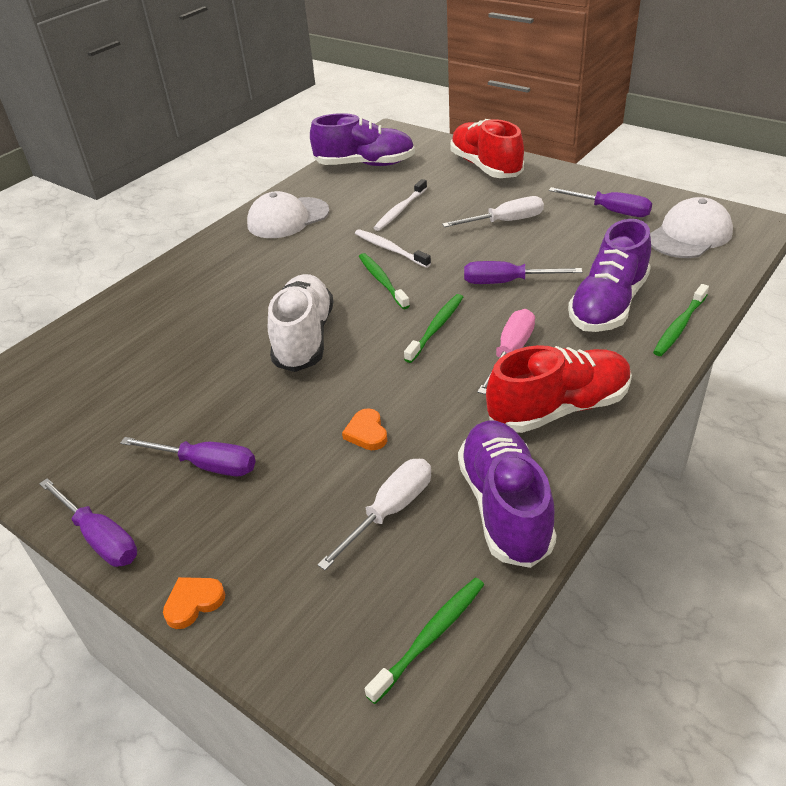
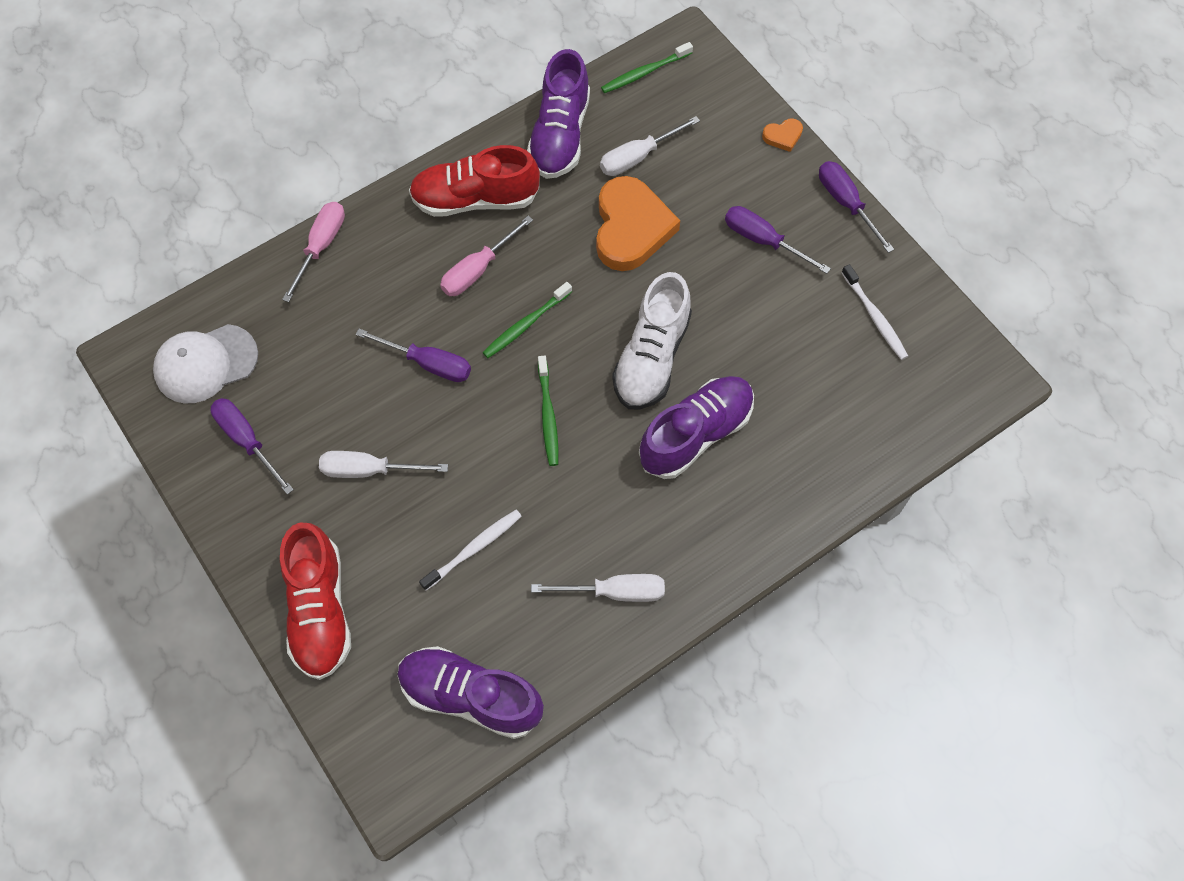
camera: 165 degrees left, 25 degrees up
white cap [247,191,329,238] -> white screwdriver [531,574,665,602]
orange heart [342,408,387,450] -> orange heart [596,176,680,271], size x2.35
white toothbrush [355,229,431,268] -> white toothbrush moved to [841,264,908,360]
purple shoe [568,219,651,332] -> purple shoe moved to [639,376,754,479]
green toothbrush [653,284,709,356] -> pink screwdriver [282,202,345,302]

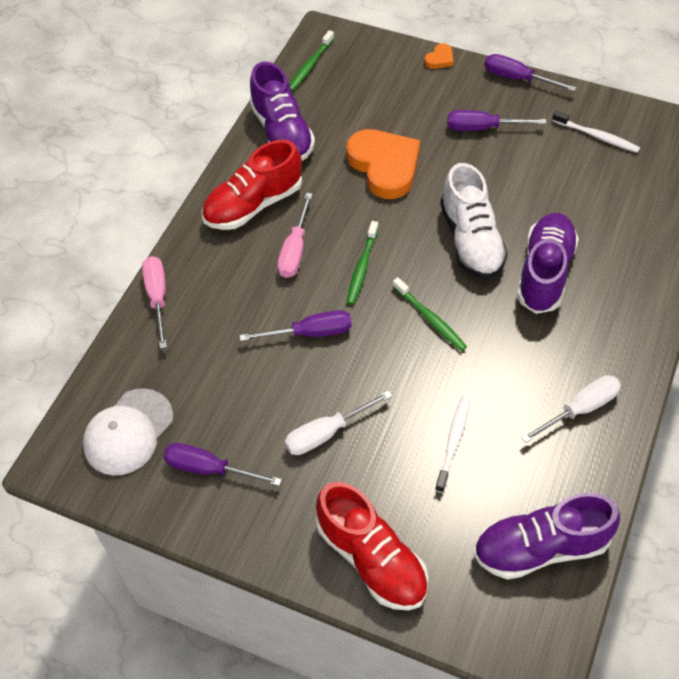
camera: 30 degrees left, 10 degrees down
white screwdriver [600,116,700,176] -> none

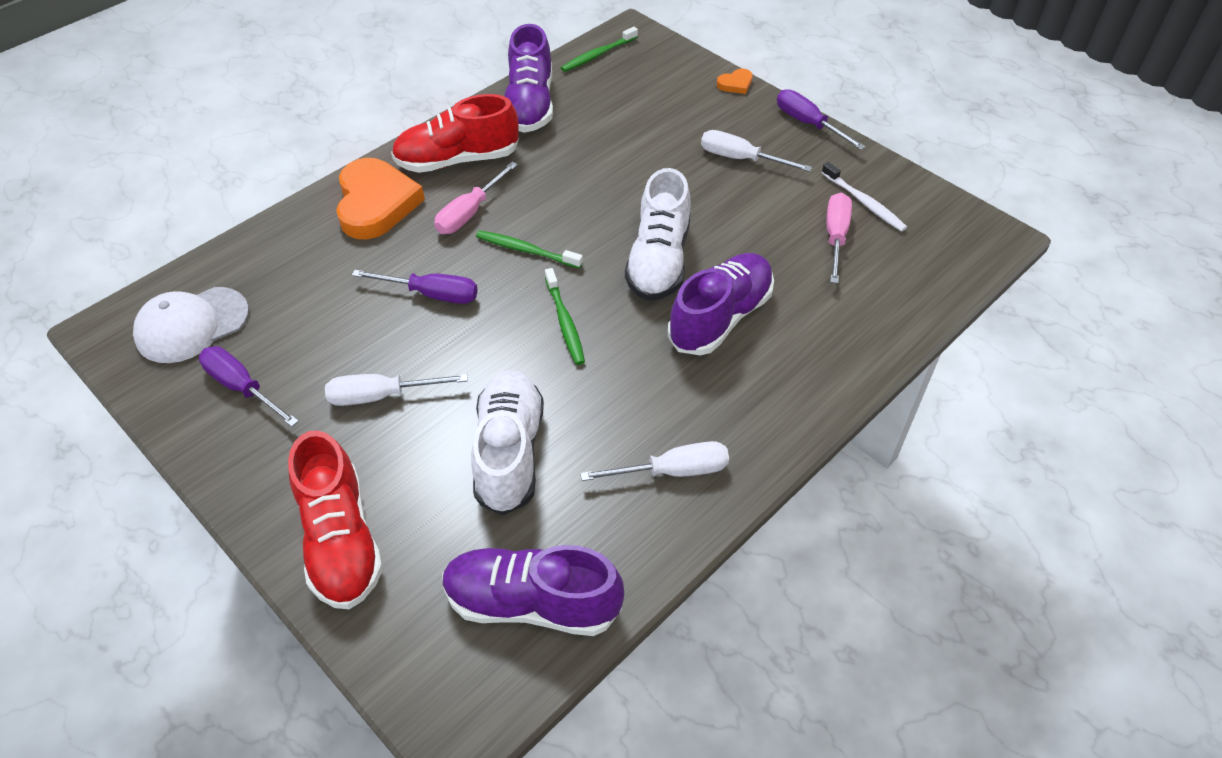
camera: 20 degrees right, 5 degrees down
pink screwdriver [142,256,167,349] -> pink screwdriver moved to [827,192,852,284]
orange heart [346,129,420,199] -> orange heart moved to [336,158,425,239]
green toothbrush [347,221,378,305] -> green toothbrush turned 75 degrees clockwise [476,230,583,269]
white toothbrush [435,394,471,493] -> white shoe [471,370,544,515]
purple screwdriver [448,110,546,131] -> white screwdriver [701,130,812,172]

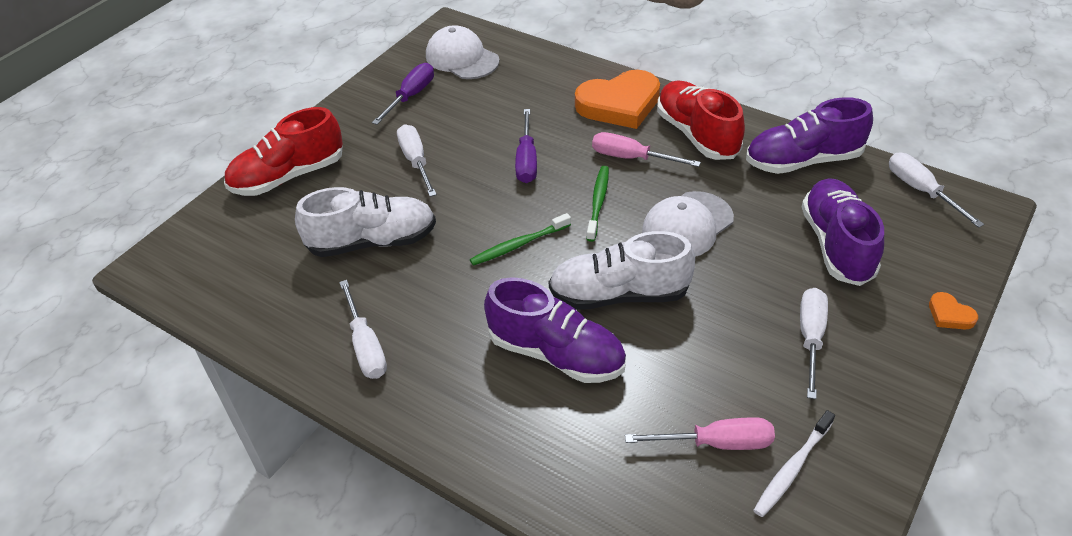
camera: 80 degrees right, 5 degrees down
purple shoe [442,545,624,636] -> purple shoe moved to [801,178,884,286]
green toothbrush [561,27,638,72] -> white screwdriver [889,153,984,228]
purple screwdriver [777,89,866,150] -> none
none -> white cap [642,191,734,257]

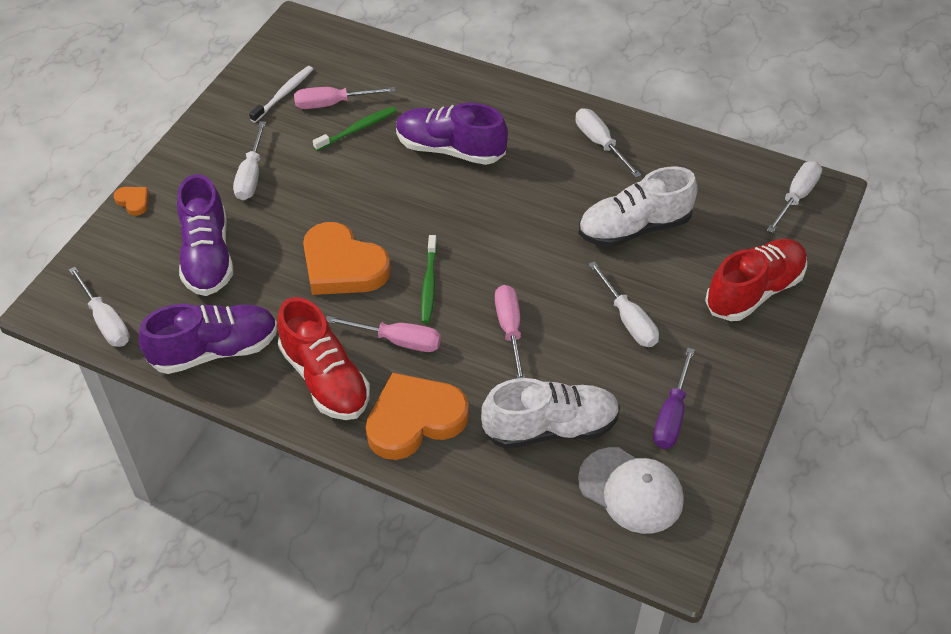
camera: 170 degrees right, 5 degrees up
green toothbrush [470,213,571,266] -> green toothbrush moved to [313,107,397,151]
purple screwdriver [515,109,537,183] -> pink screwdriver [495,285,525,379]
white shoe [549,231,695,310] -> white shoe moved to [481,378,620,449]
white cap [642,191,734,257] -> orange heart [303,222,390,295]
none -> white screwdriver [767,161,822,233]

